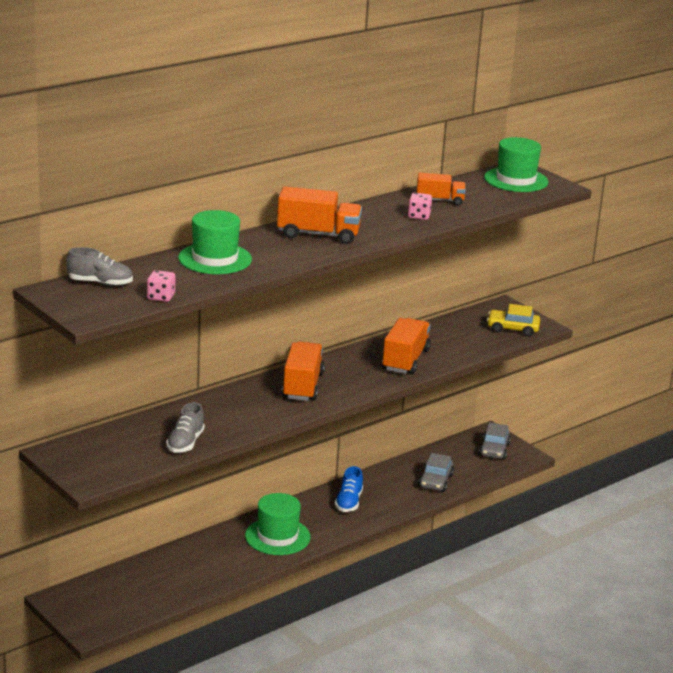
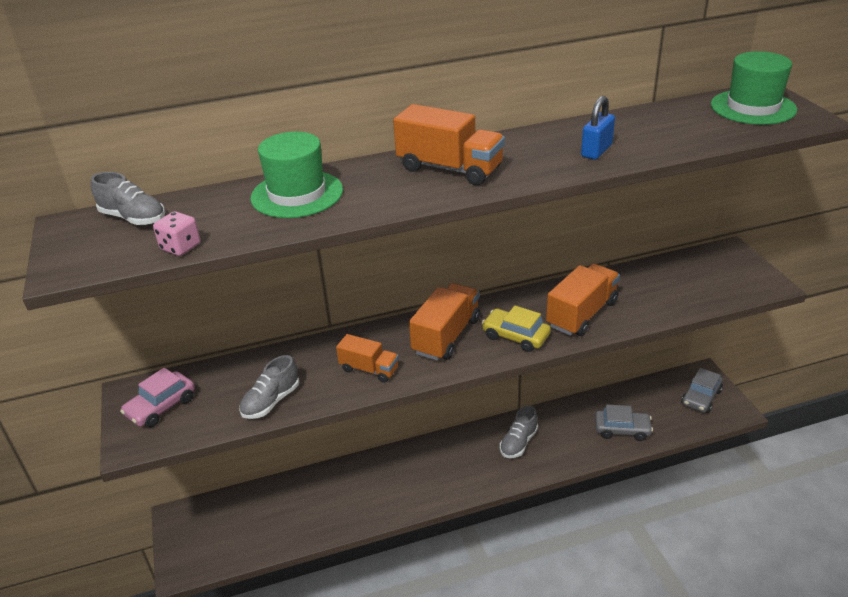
camera: 25 degrees right, 10 degrees up
green hat [245,493,311,555] -> none
blue shoe [335,466,363,512] -> grey shoe [500,405,538,458]
pink dice [408,193,432,220] -> blue padlock [581,96,615,160]
orange truck [417,173,466,206] -> orange truck moved to [336,334,399,383]
grey car [418,453,454,492] -> grey car turned 120 degrees counterclockwise [595,405,653,441]
yellow car [487,304,540,337] -> yellow car moved to [482,306,551,352]
none -> pink car [120,368,195,428]

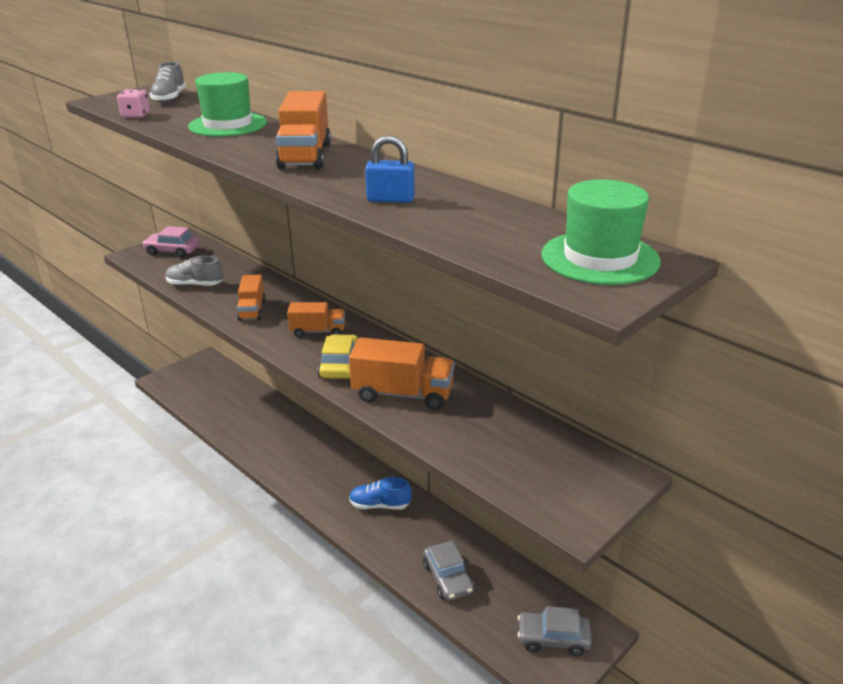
camera: 60 degrees right, 5 degrees down
orange truck [409,283,480,361] -> orange truck [287,302,345,337], size x0.63
grey shoe [500,405,538,458] -> blue shoe [349,477,412,510]

